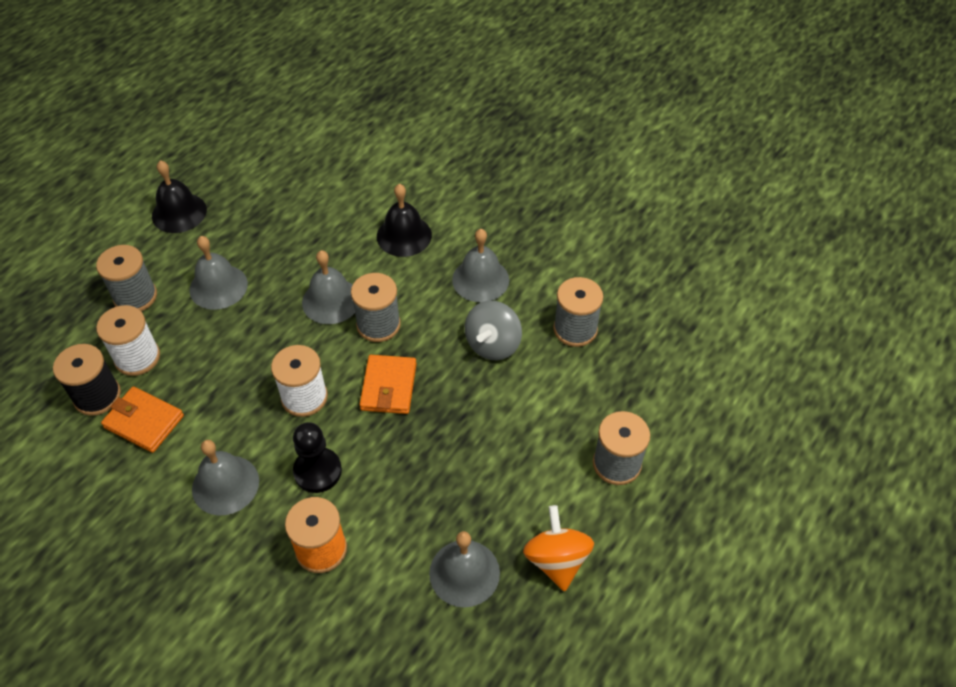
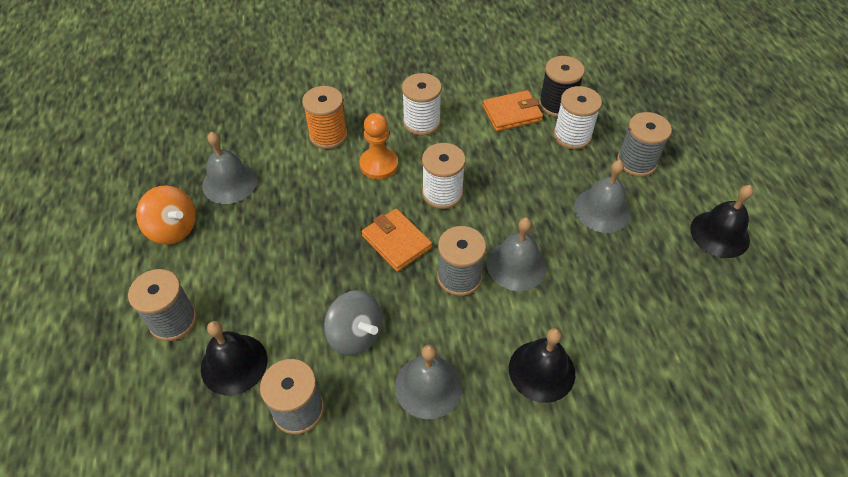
camera: 135 degrees right, 0 degrees up
grey bell [192,440,259,516] -> white spool [402,73,442,135]
black pawn [293,422,342,493] -> orange pawn [359,113,398,180]
grey spinning top [465,301,522,360] -> grey spinning top turned 150 degrees clockwise [324,290,383,356]
none -> black bell [201,321,268,396]

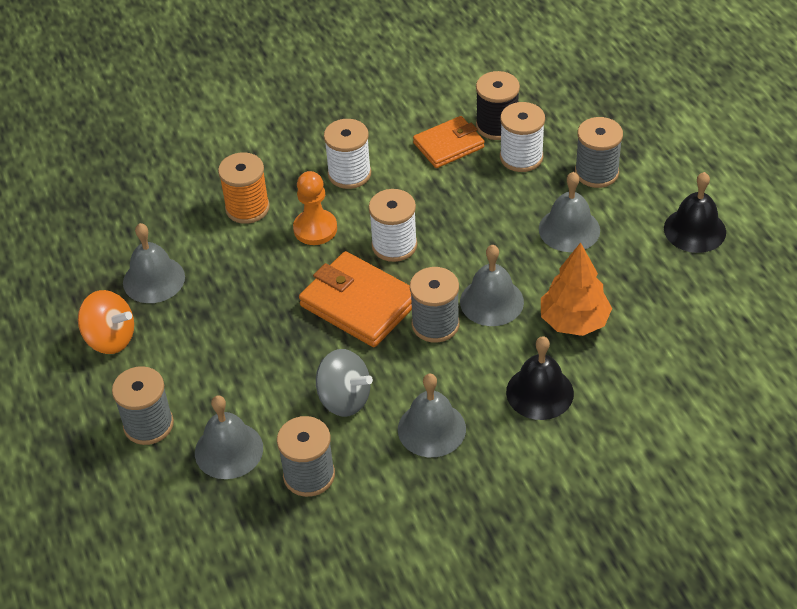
camera: 10 degrees left, 5 degrees down
black bell [201,321,268,396] -> grey bell [195,395,263,479]
orange wallet [362,208,432,272] -> orange wallet [299,251,412,347], size x1.53
none -> orange tree [541,242,612,336]

